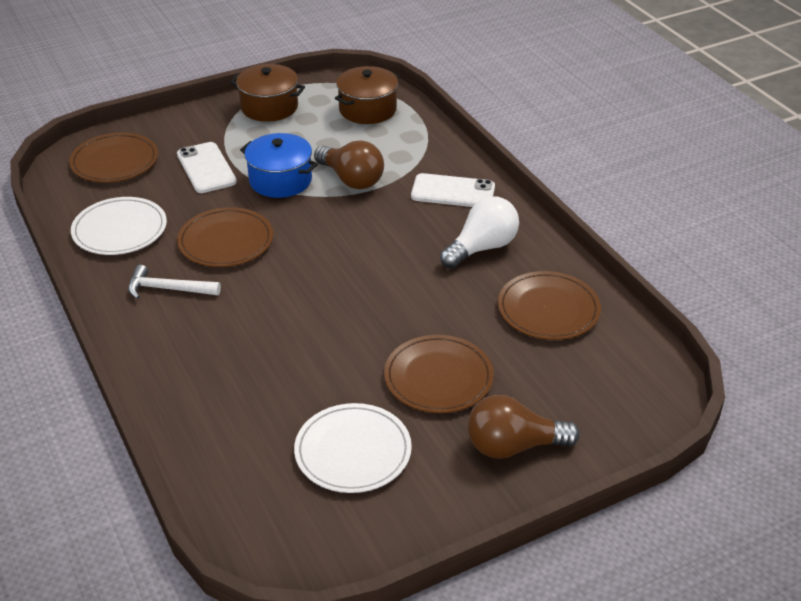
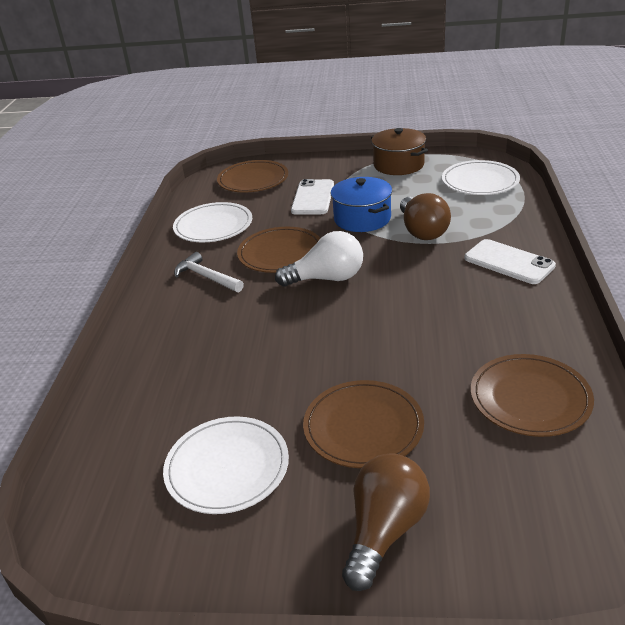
camera: 35 degrees right, 5 degrees down
brown pot [335,66,399,124] -> white plate [442,160,520,195]
white light bulb [440,197,519,268] -> white light bulb moved to [275,231,363,287]
brown light bulb [467,395,580,459] -> brown light bulb turned 90 degrees clockwise [342,453,430,591]

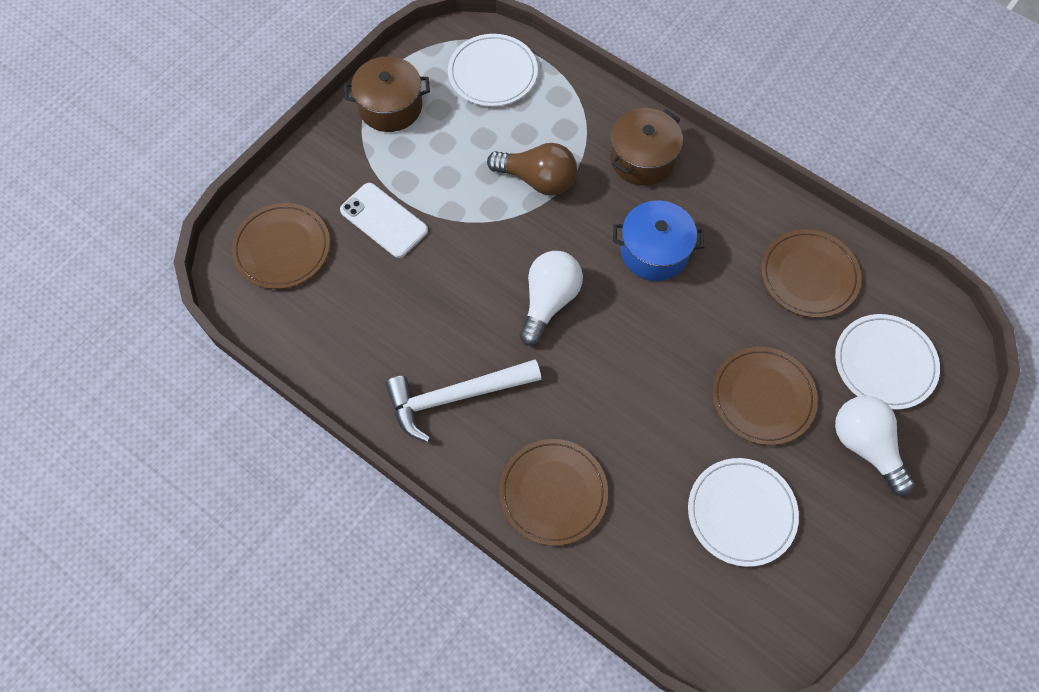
camera: 60 degrees left, 30 degrees up
white plate [173,202,252,242] -> white plate moved to [835,314,940,410]
white hammer [174,252,244,292] -> white hammer [386,359,541,442], size x1.57
brown plate [237,227,321,273] -> brown plate moved to [499,439,608,546]
blue pot [331,177,392,232] -> blue pot moved to [613,201,705,281]
brown light bulb [342,453,430,591] -> white light bulb [835,396,915,496]
white phone [465,239,556,284] -> brown pot [610,108,683,185]

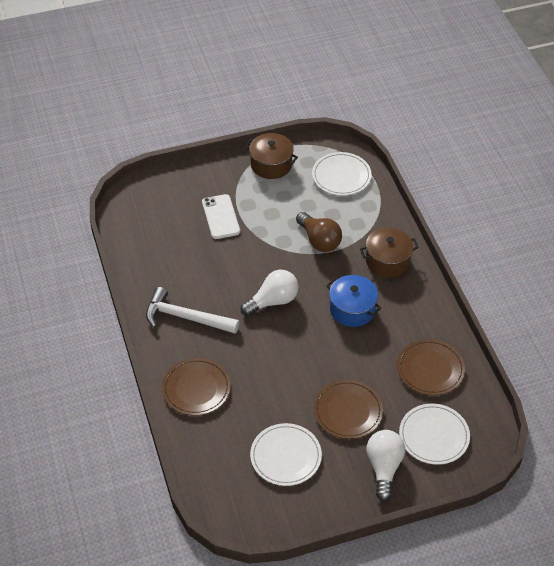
camera: 35 degrees right, 15 degrees down
brown plate [231,203,330,289] -> none

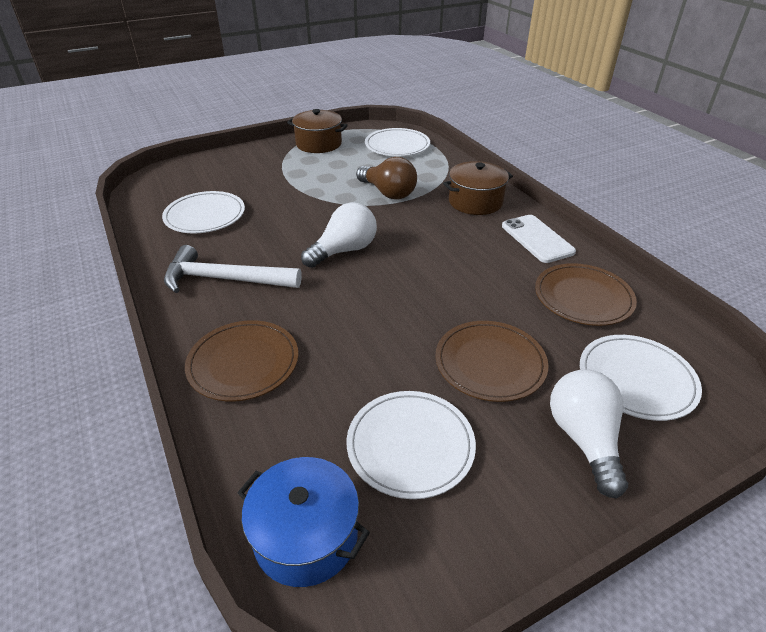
camera: 10 degrees left, 10 degrees down
white phone [202,194,240,239] -> white phone moved to [502,215,576,263]
blue pot [326,275,381,327] -> blue pot moved to [237,457,370,587]
none -> white plate [162,191,245,233]

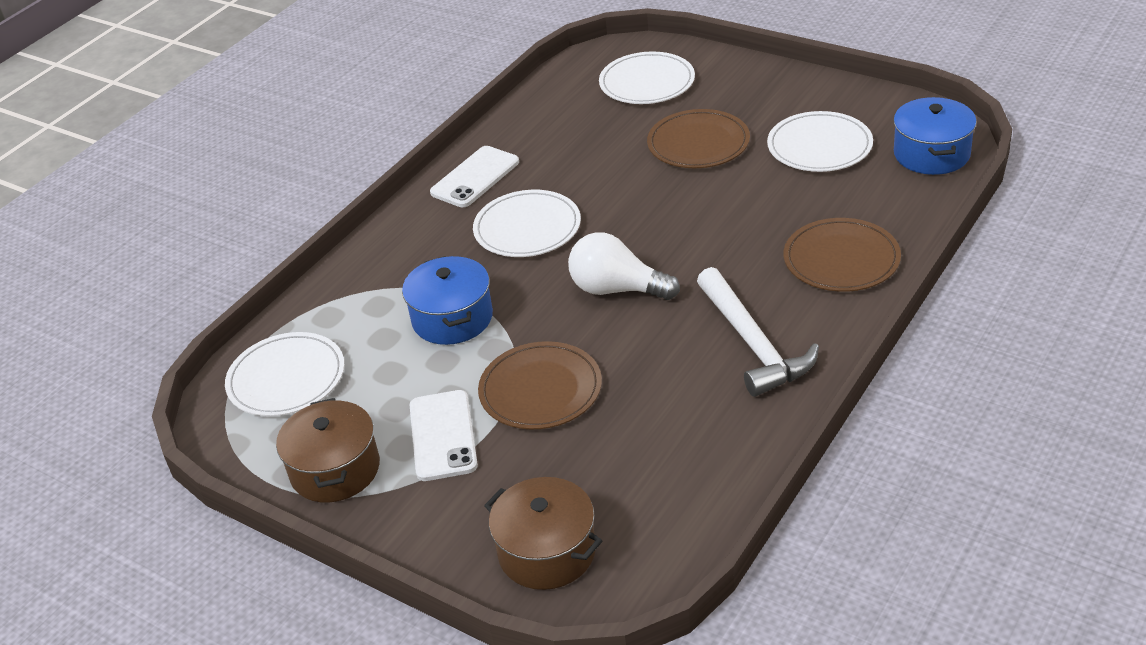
camera: 115 degrees left, 0 degrees up
white plate [162,191,245,233] -> white plate moved to [473,190,581,257]
brown light bulb [356,157,417,200] -> blue pot [402,256,493,345]
brown pot [443,161,513,215] -> brown pot moved to [484,477,602,590]
brown plate [535,263,637,326] -> brown plate moved to [478,341,602,429]
white light bulb [550,369,628,499] -> none
none -> white phone [410,390,478,481]

